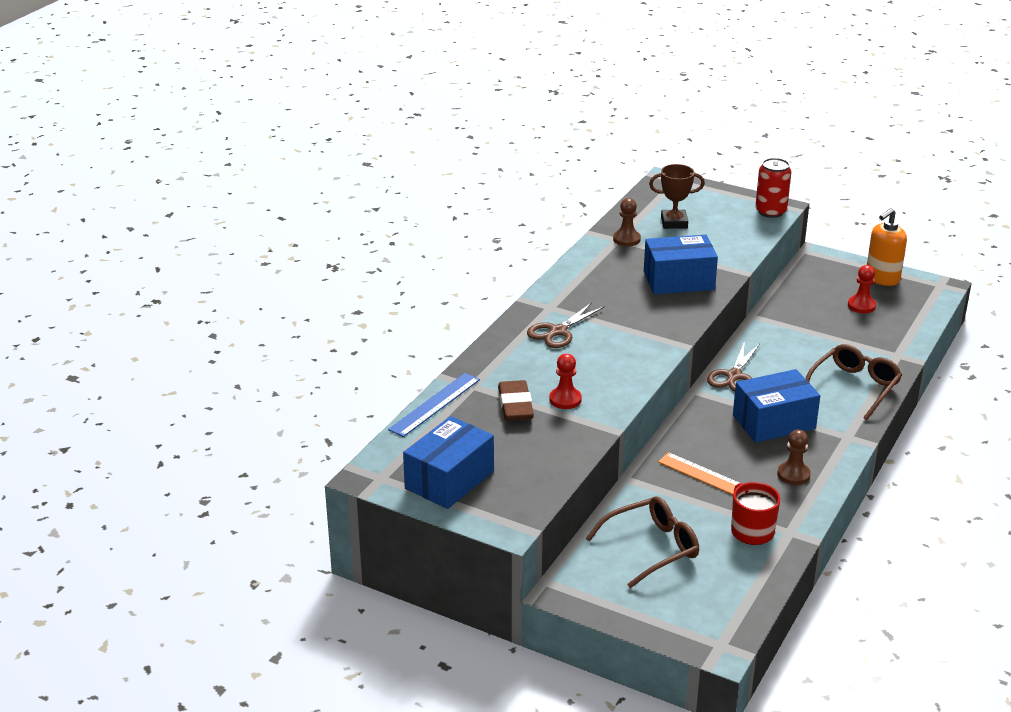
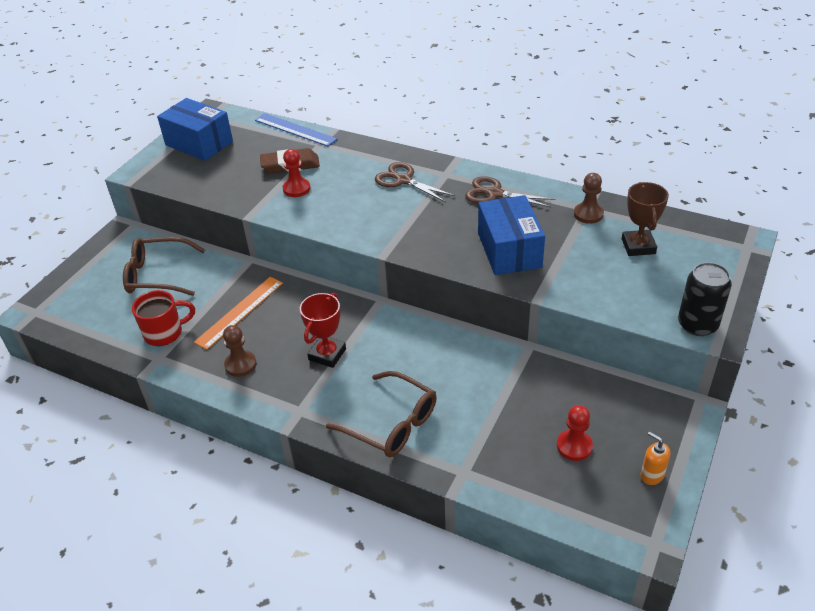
camera: 90 degrees right, 10 degrees up
brown glasses [586,496,699,588] -> brown glasses turned 120 degrees clockwise [123,237,205,296]
brown scissors [707,341,760,391] -> brown scissors moved to [465,176,556,208]
blue box [733,369,820,443] -> red trophy [300,293,346,368]
red can [755,158,791,218] -> black can [678,262,732,336]
orange soap dispenser [867,208,907,286] -> orange soap dispenser [641,432,670,485], size x0.55

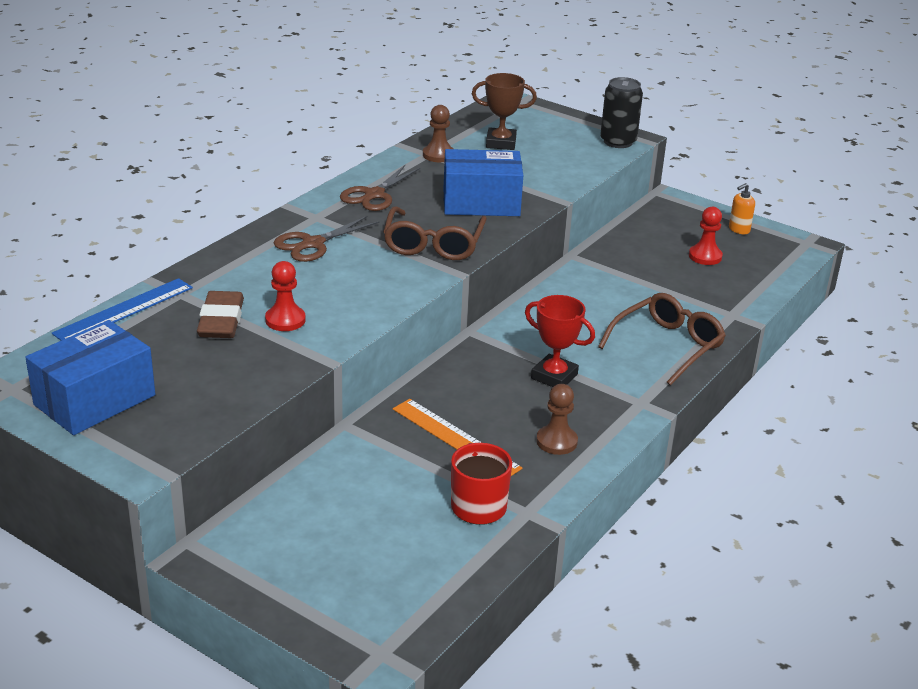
camera: 85 degrees left, 10 degrees down
brown glasses [123,237,205,296] -> brown glasses moved to [383,206,487,260]

